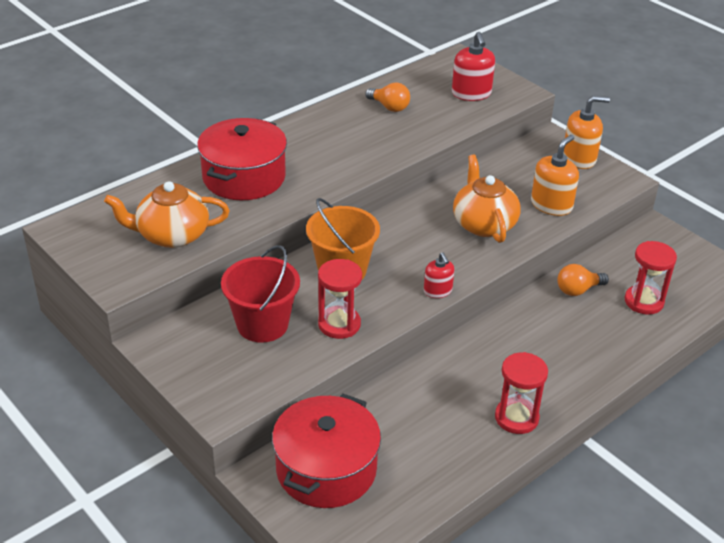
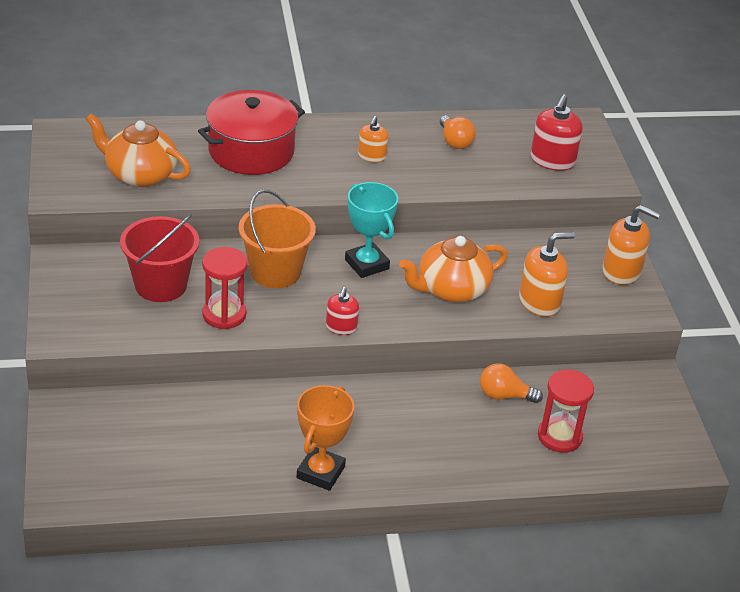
camera: 30 degrees right, 0 degrees up
red pot [272,394,381,508] -> none
orange teapot [453,155,521,243] -> orange teapot turned 135 degrees counterclockwise [399,236,508,303]
red hourglass [495,352,548,434] -> orange trophy [296,385,355,491]
none -> turquoise trophy [345,182,398,278]
none -> orange soap dispenser [358,116,388,162]

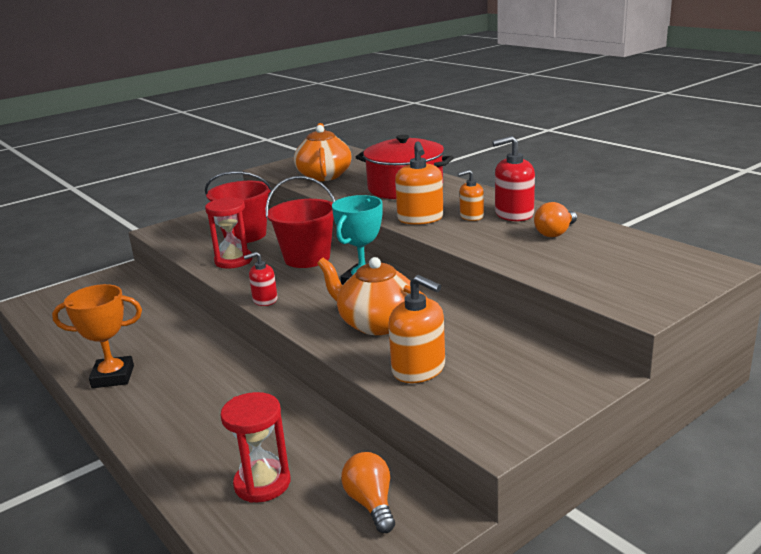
camera: 65 degrees right, 15 degrees down
orange bucket [239,190,316,288] -> red bucket [265,176,335,268]
orange light bulb [480,363,543,403] -> orange light bulb moved to [341,452,395,533]
red soap dispenser [531,94,583,171] -> red soap dispenser moved to [492,136,535,221]
orange soap dispenser [603,205,660,285] -> orange soap dispenser moved to [395,141,444,225]

